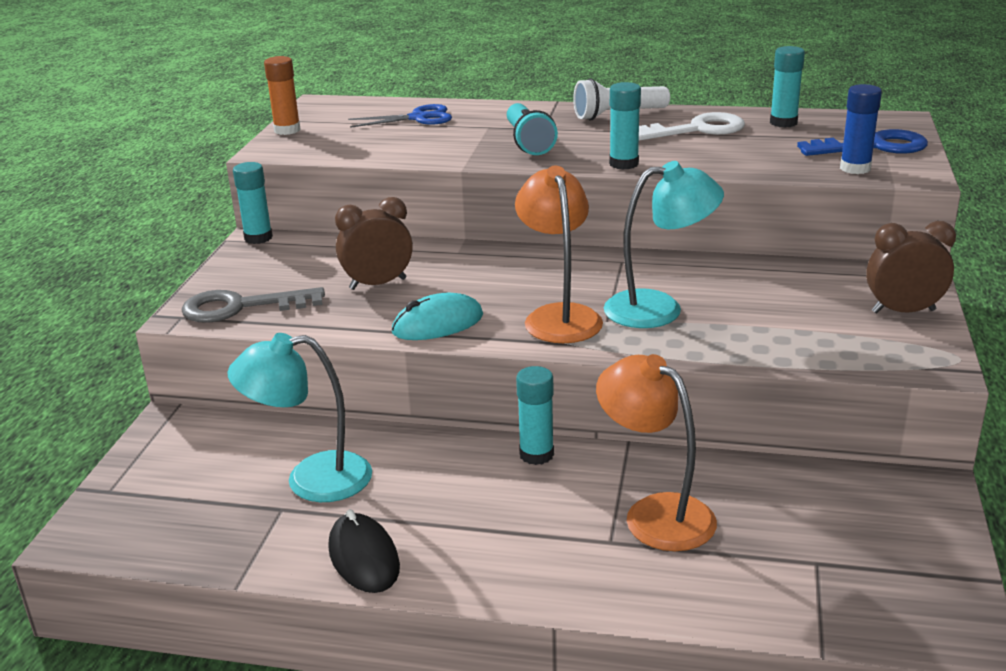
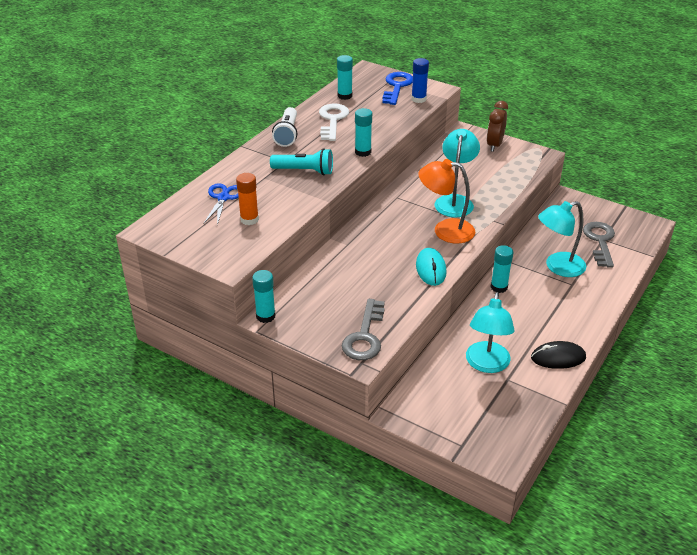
camera: 70 degrees left, 10 degrees up
orange glue stick [264,56,301,135] -> orange glue stick moved to [236,173,259,225]
brown clock [335,197,413,290] -> none
orange lamp [596,354,717,551] -> turquoise lamp [538,201,586,277]
none -> grey key [583,222,615,268]

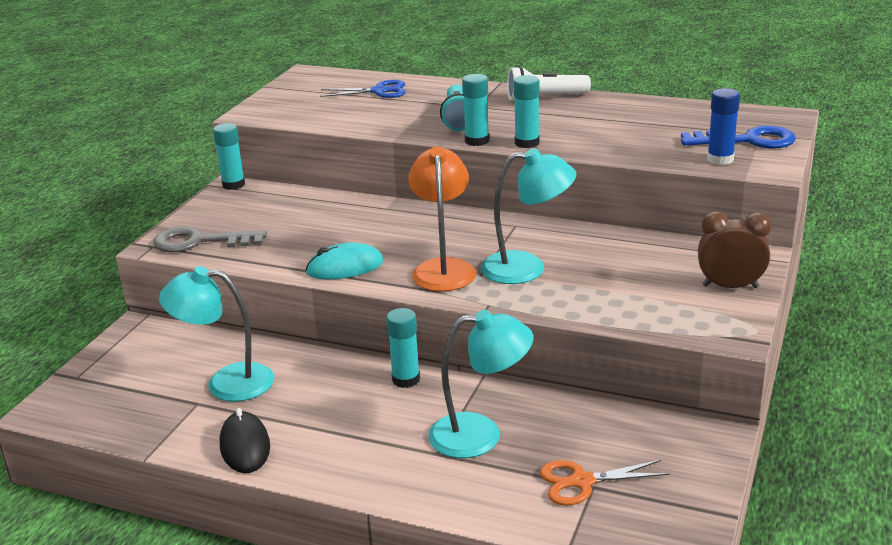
camera: 80 degrees right, 10 degrees down
orange glue stick [236,173,259,225] -> none
white key [319,103,349,141] -> none
turquoise glue stick [337,55,353,100] -> turquoise glue stick moved to [462,74,489,146]
turquoise lamp [538,201,586,277] -> turquoise lamp turned 120 degrees clockwise [428,310,534,458]
grey key [583,222,615,268] -> orange scissors [539,460,670,505]

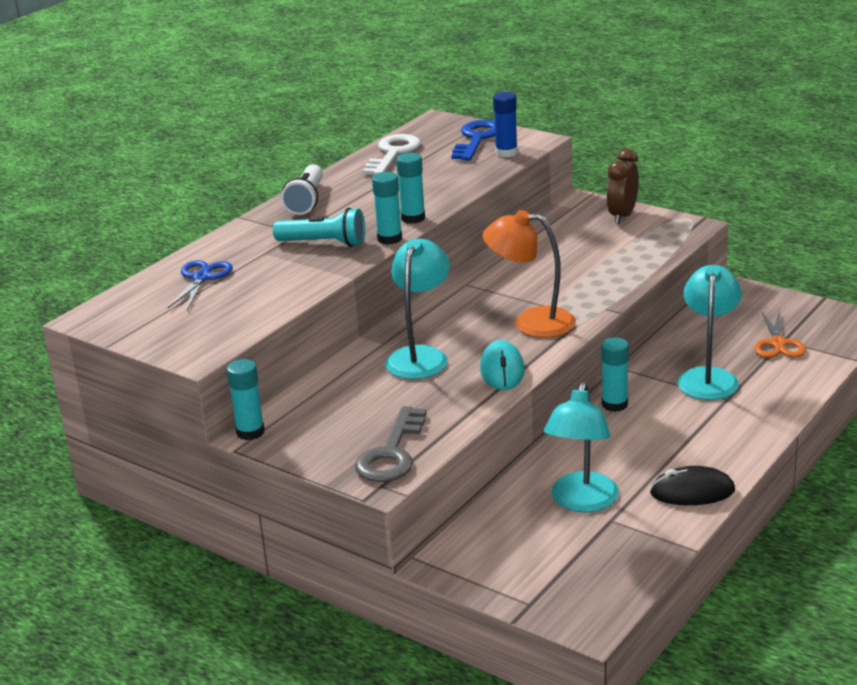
camera: 75 degrees left, 0 degrees up
turquoise lamp [481,148,576,284] -> turquoise lamp moved to [385,238,450,379]
none -> white key [363,134,421,175]

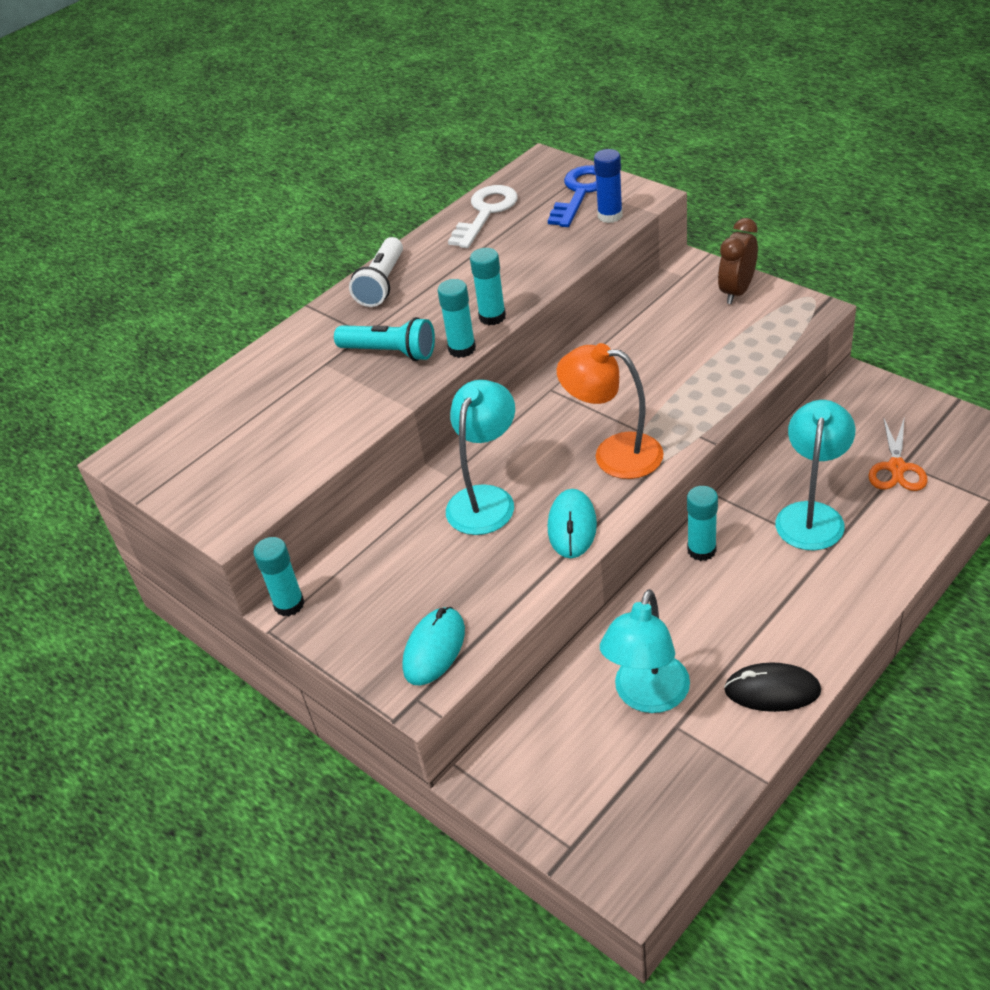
camera: 10 degrees right, 15 degrees up
blue scissors [168,260,233,310] -> none
grey key [355,406,426,482] -> turquoise mouse [403,607,465,686]

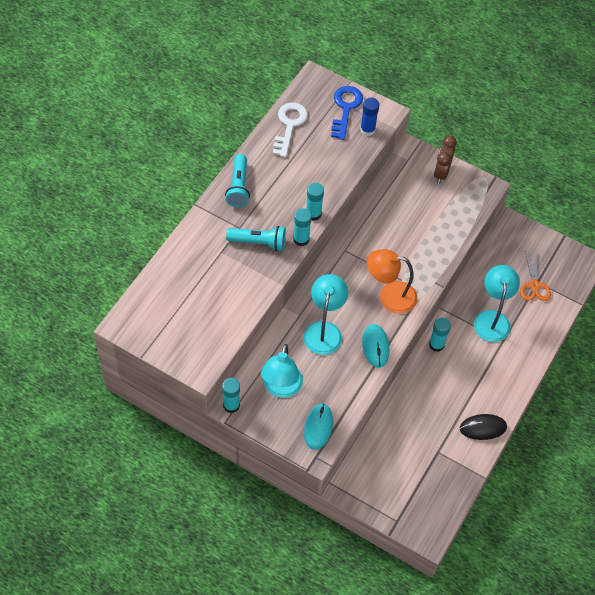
camera: 20 degrees left, 15 degrees up
white flashlight [349,237,403,307] -> turquoise flashlight [225,154,250,207]
turquoise lamp [600,589,690,713] -> turquoise lamp moved to [261,344,303,398]

